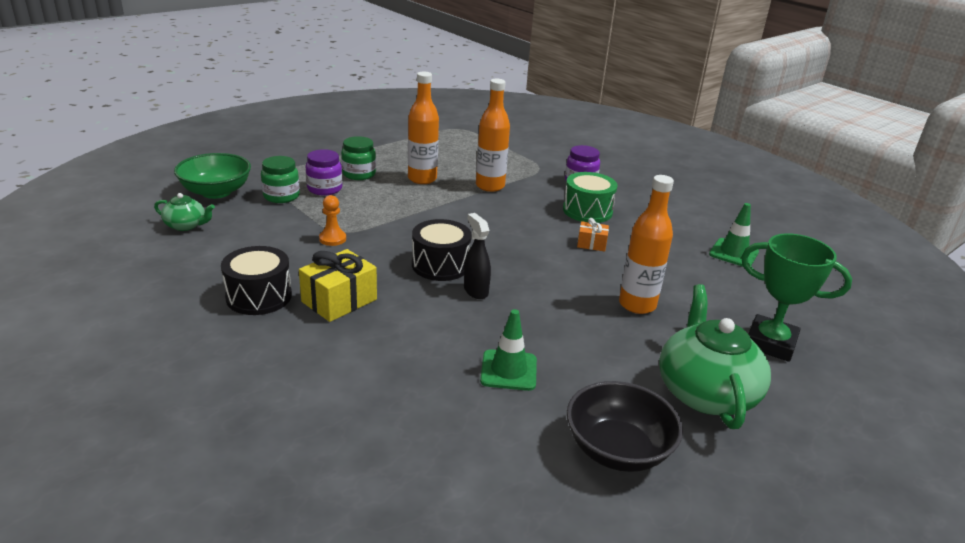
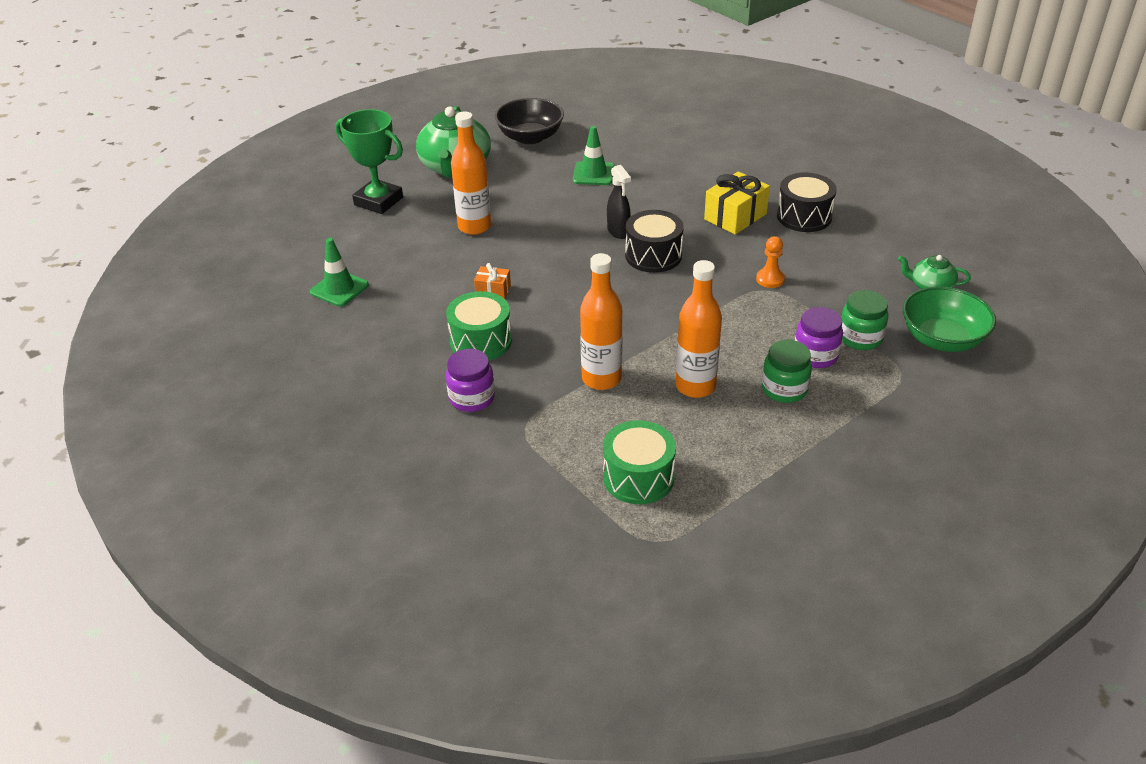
camera: 175 degrees left, 10 degrees up
none -> green drum [603,420,676,504]

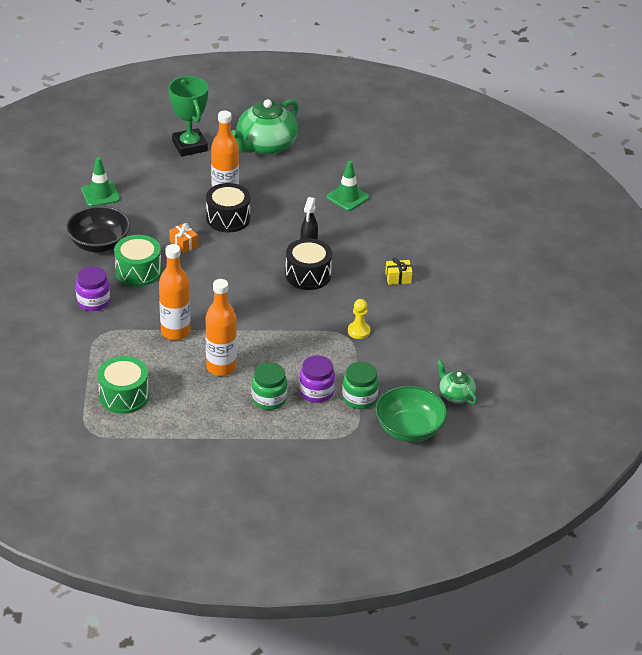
camera: 35 degrees right, 0 degrees up
black bowl [495,98,564,144] -> black bowl moved to [66,206,130,252]
yellow gift [704,171,770,234] -> yellow gift [385,258,413,285], size x0.55
orange pawn [756,236,785,288] -> yellow pawn [348,299,370,339]
black drum [777,173,837,232] -> black drum moved to [206,183,251,232]

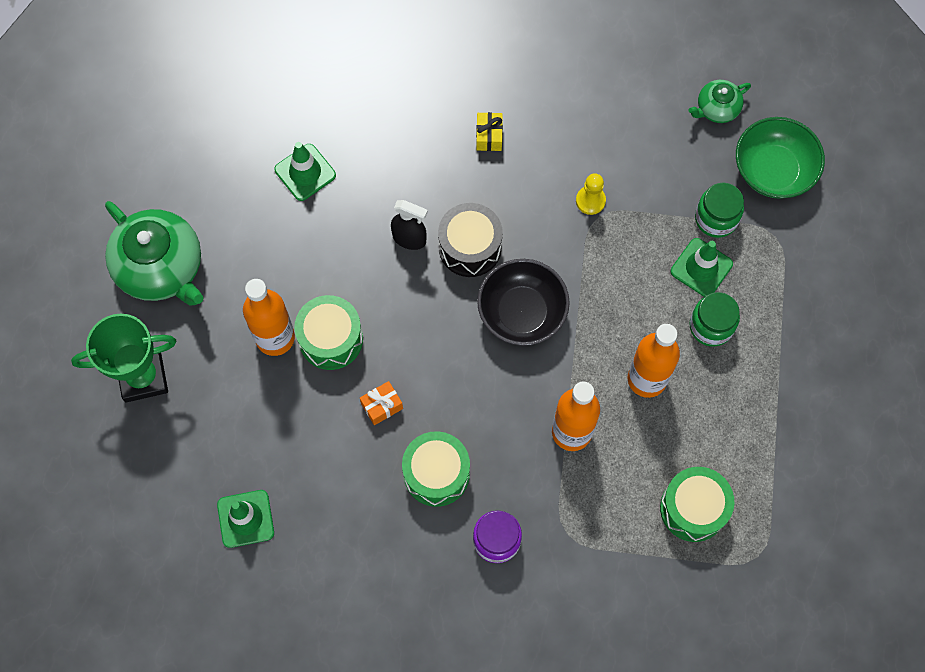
camera: 80 degrees left, 30 degrees up
black bowl [66,206,130,252] -> black bowl moved to [477,259,570,346]
black drum [206,183,251,232] -> green drum [294,295,363,370]
purple jar [299,355,335,403] -> green traffic cone [671,238,733,297]

